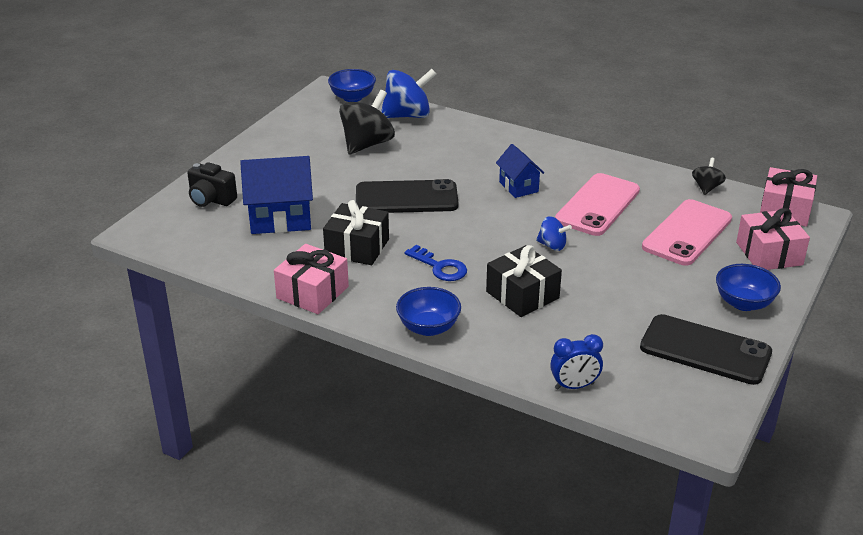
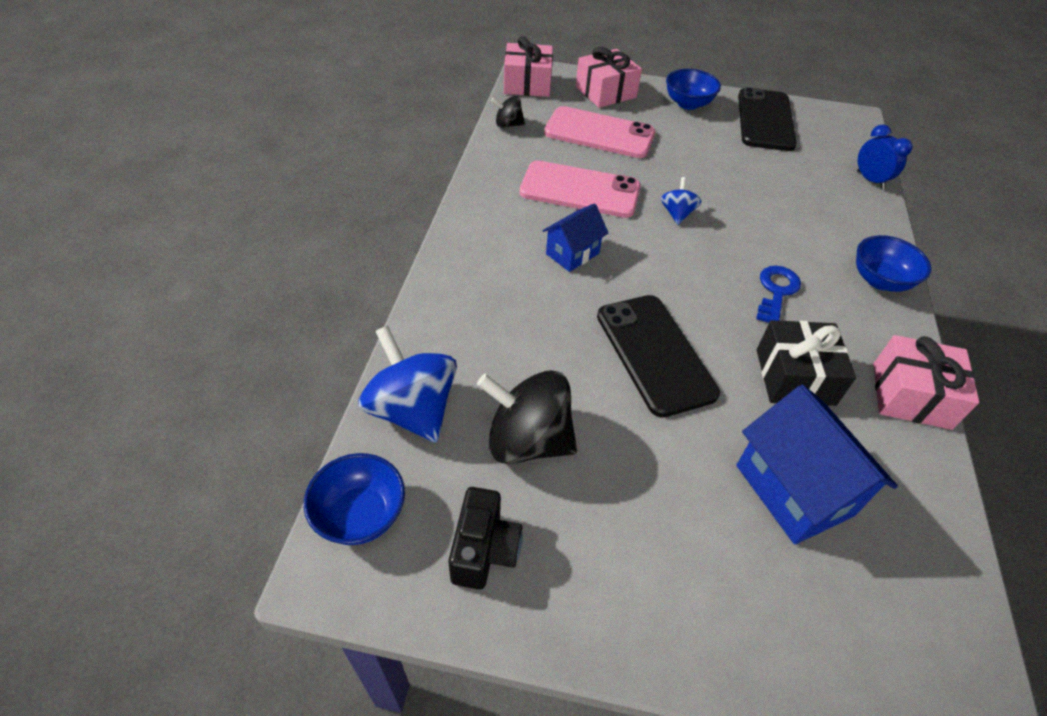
camera: 110 degrees left, 15 degrees up
black camera [187,162,237,207] -> black camera moved to [448,487,522,590]
black gift [486,245,562,317] -> none

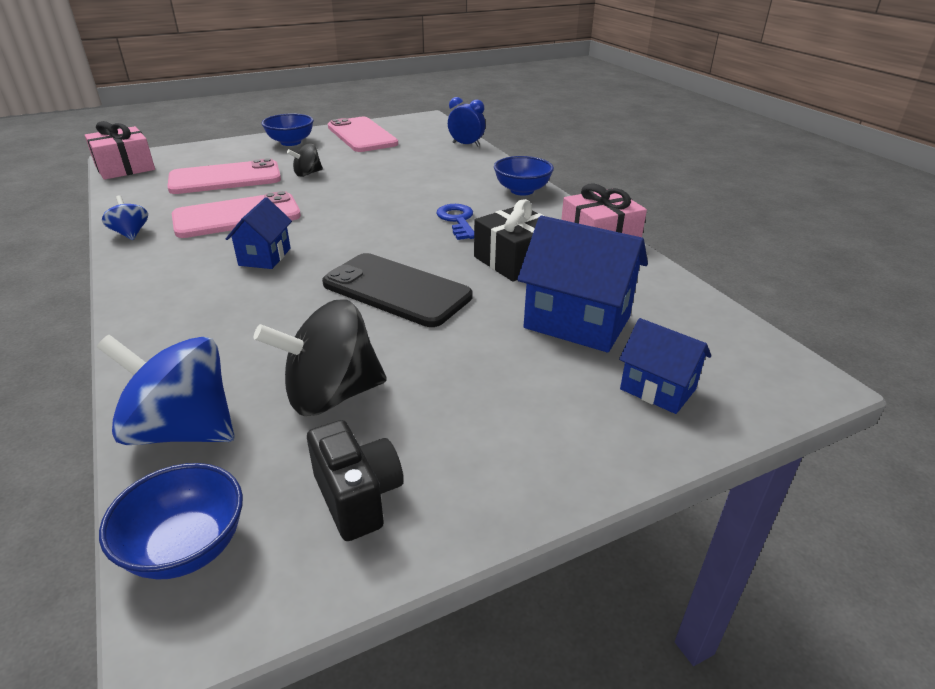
camera: 35 degrees left, 15 degrees down
black spinning top [491,96,525,128] -> black spinning top moved to [287,144,323,177]
pink gift [576,47,642,108] -> none
blue spinning top [661,177,702,225] -> blue spinning top moved to [102,195,148,240]
black phone [738,87,797,151] -> pink phone [328,117,398,152]
none -> blue house [619,318,711,414]

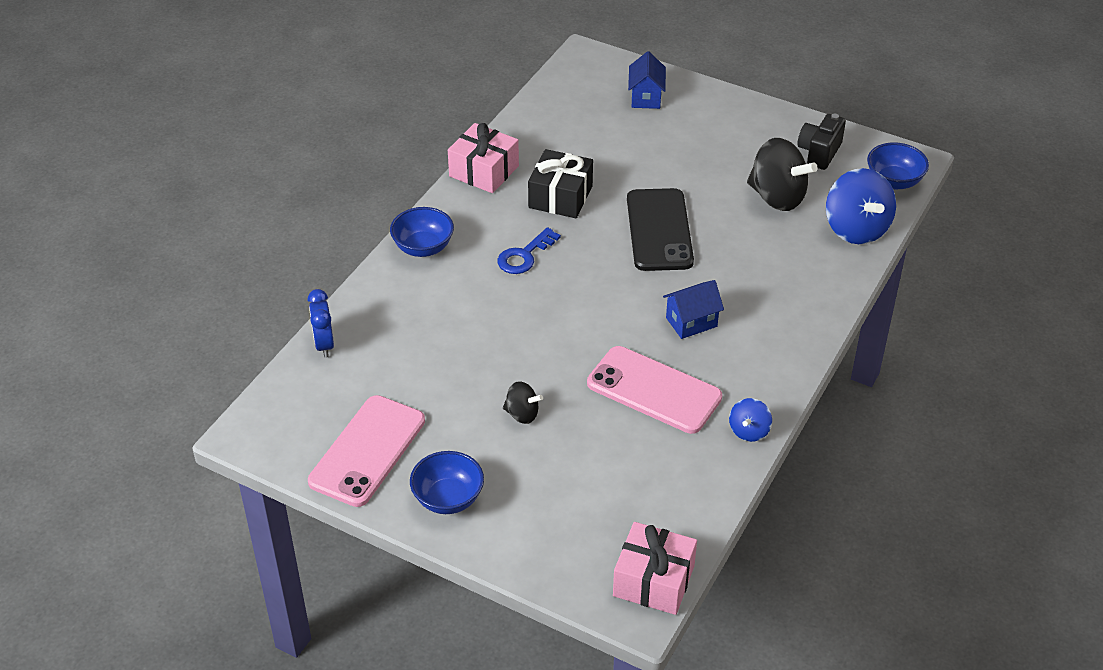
camera: 125 degrees left, 10 degrees up
pink phone [167,158,281,194] -> none
blue house [517,216,648,353] -> none

